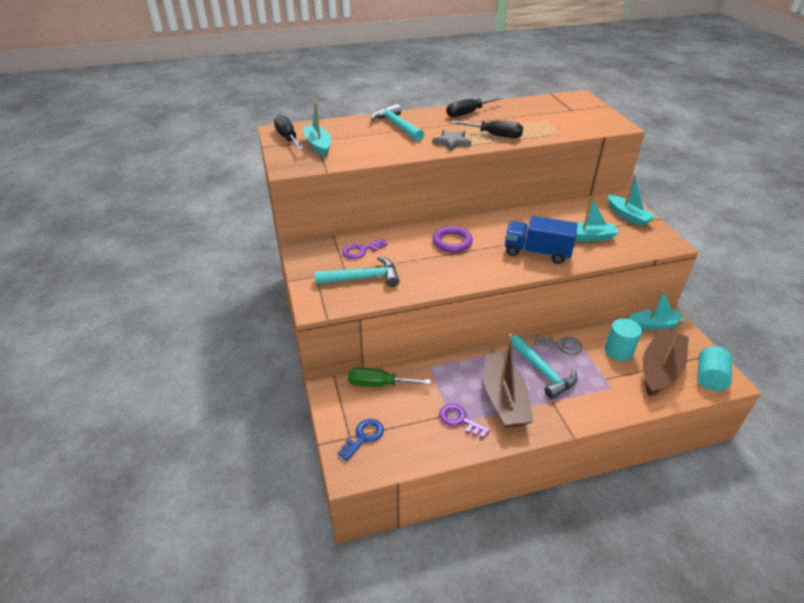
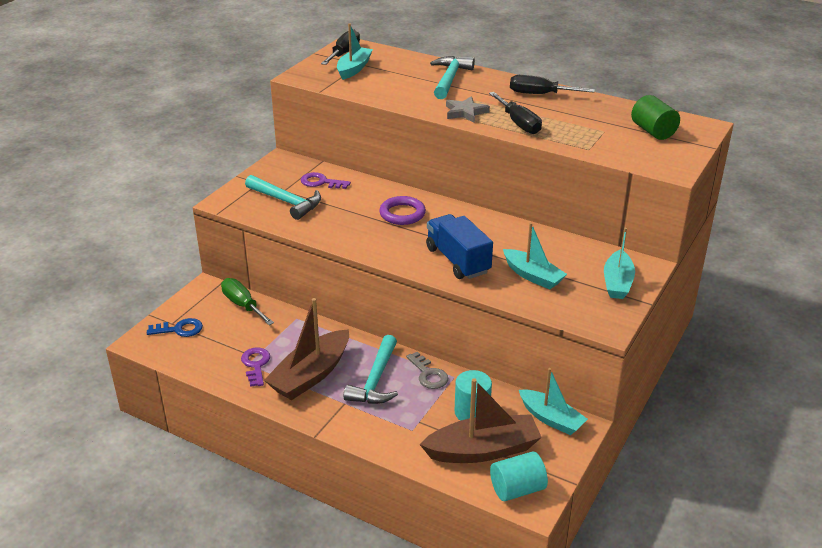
camera: 45 degrees right, 5 degrees down
none -> green cylinder [631,95,680,140]

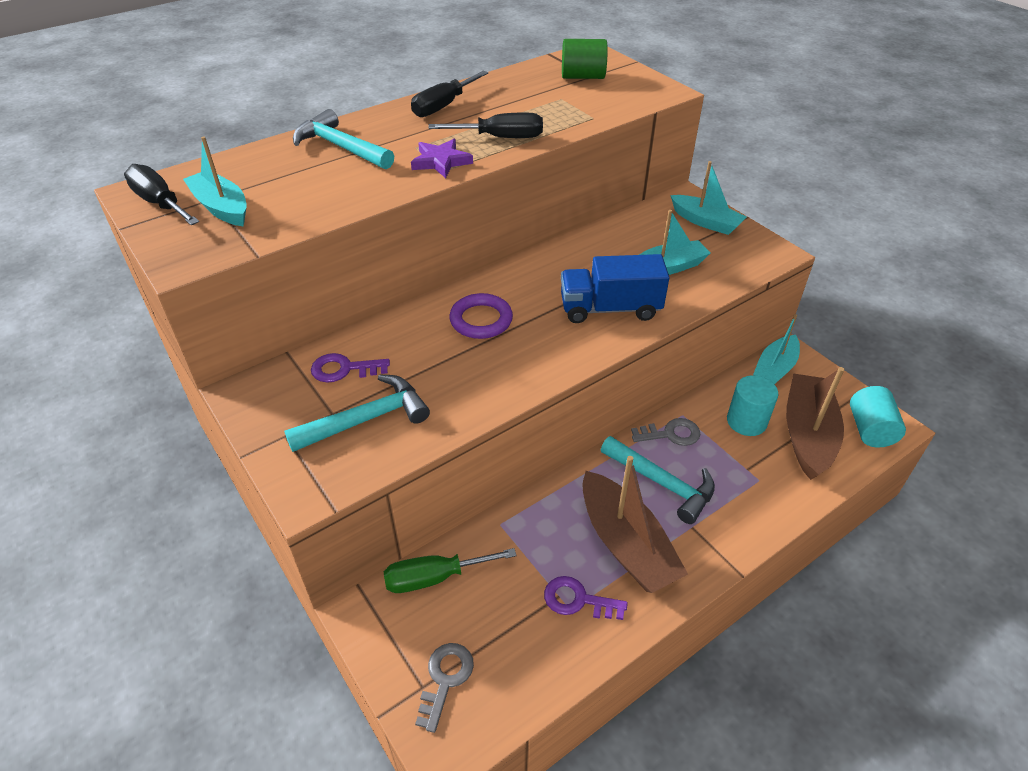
camera: 65 degrees left, 10 degrees up
blue key [147,318,203,337] -> grey key [415,643,474,733]
purple key [300,172,351,189] -> purple key turned 45 degrees clockwise [311,353,390,383]
grey star [446,96,490,123] -> purple star [411,139,473,178]
turquoise boat [519,368,588,435] -> turquoise boat turned 150 degrees clockwise [753,314,800,384]

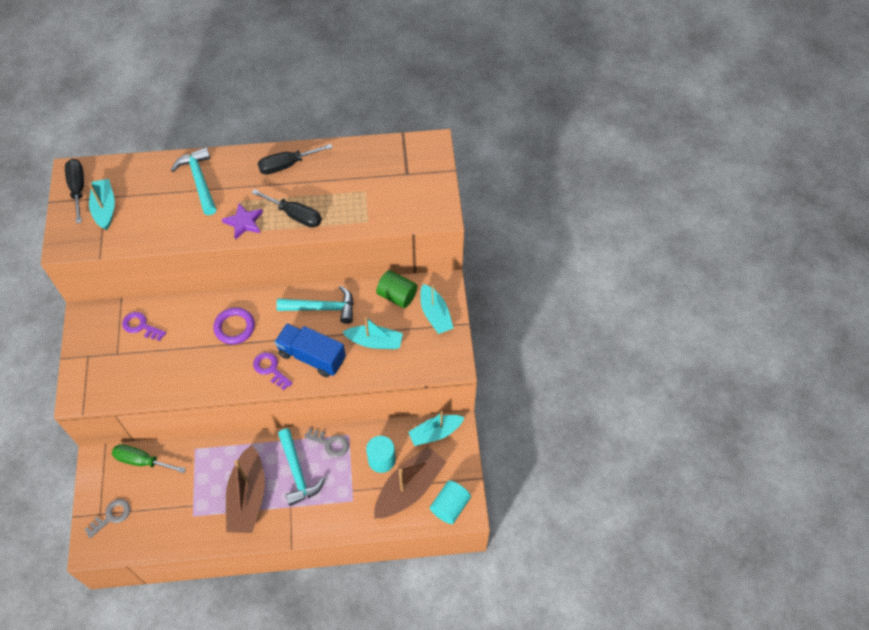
camera: 30 degrees right, 15 degrees up
turquoise hammer [284,374,430,452] -> turquoise hammer moved to [276,286,353,324]
purple key [544,576,628,620] -> purple key moved to [253,352,293,390]
green cylinder [562,39,608,79] -> green cylinder moved to [376,270,417,308]

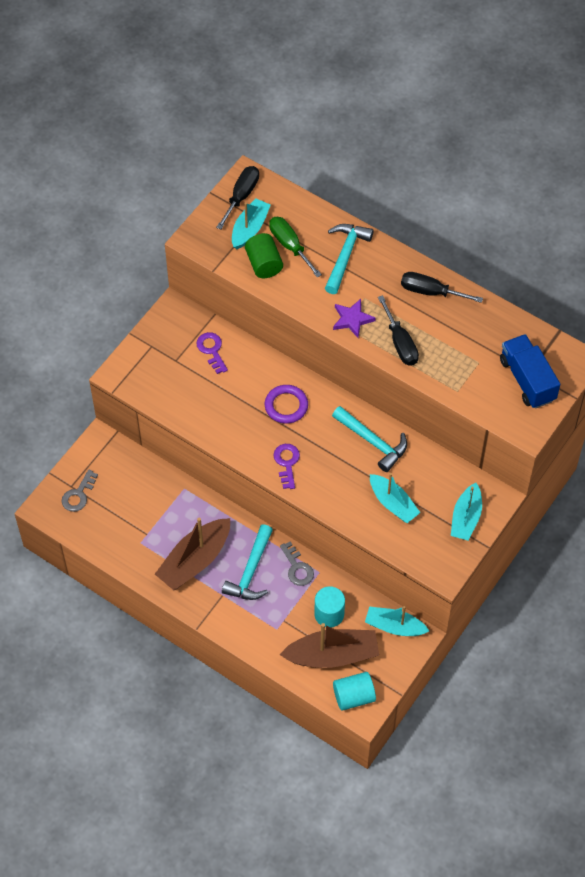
camera: 40 degrees right, 0 degrees up
grey key [84,499,131,538] -> grey key turned 120 degrees clockwise [62,470,98,512]
green screwdriver [112,444,186,473] -> green screwdriver moved to [269,217,322,278]
blue truck [274,323,346,377] -> blue truck moved to [500,334,560,408]
green cylinder [376,270,417,308] -> green cylinder moved to [245,233,283,278]

